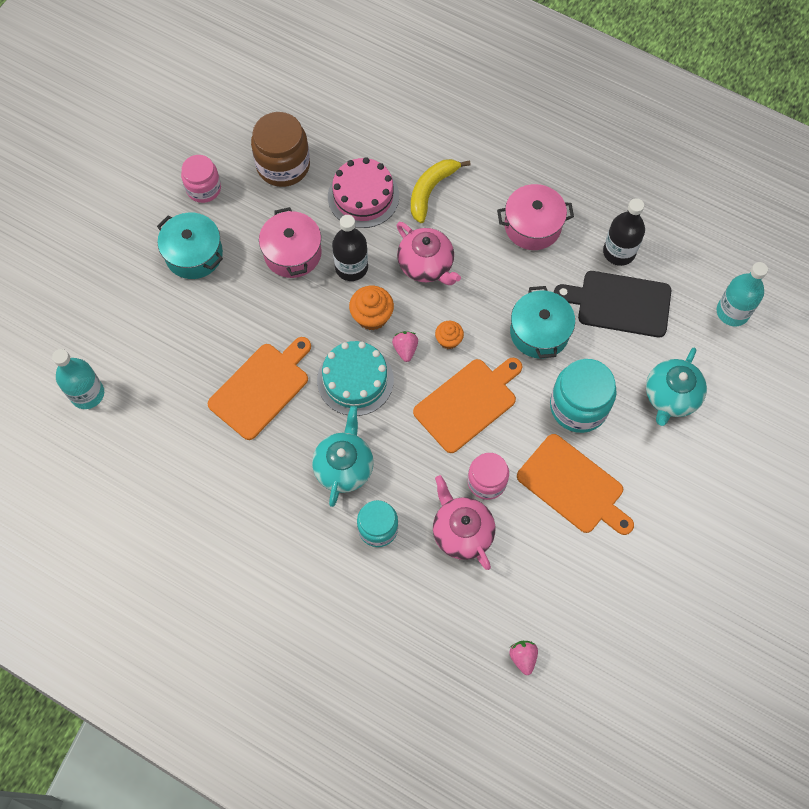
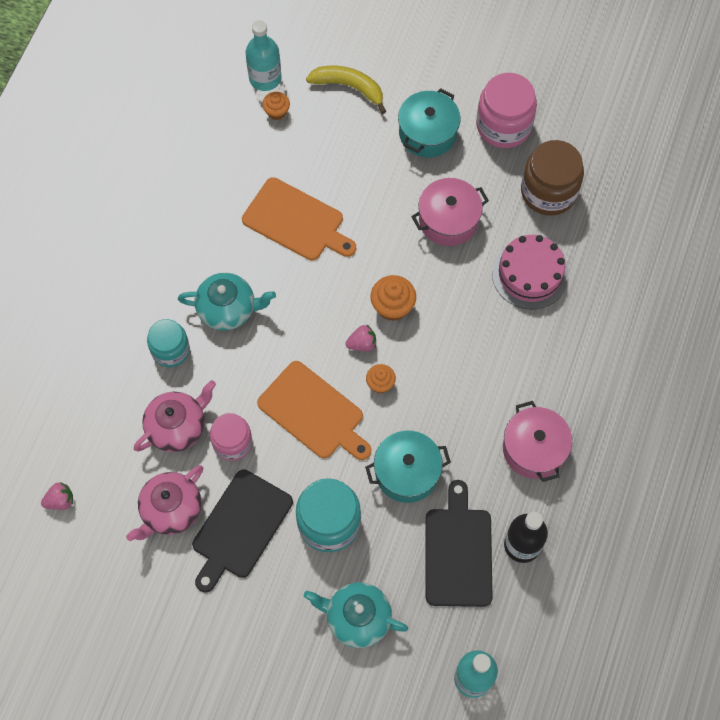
camera: 80 degrees right, 0 degrees up
pink jar [181,155,221,203] -> pink jar [476,73,537,148], size x1.54
turquoise cake [317,341,394,416] -> none
black bottle [332,215,368,281] -> none
pink teapot [397,222,461,285] -> pink teapot moved to [126,465,203,541]
yellow banana [411,159,471,223] -> yellow banana moved to [306,66,386,114]
orange cutting board [517,434,634,535] -> black cutting board [192,469,293,593]
none -> orange cupcake [262,92,290,120]

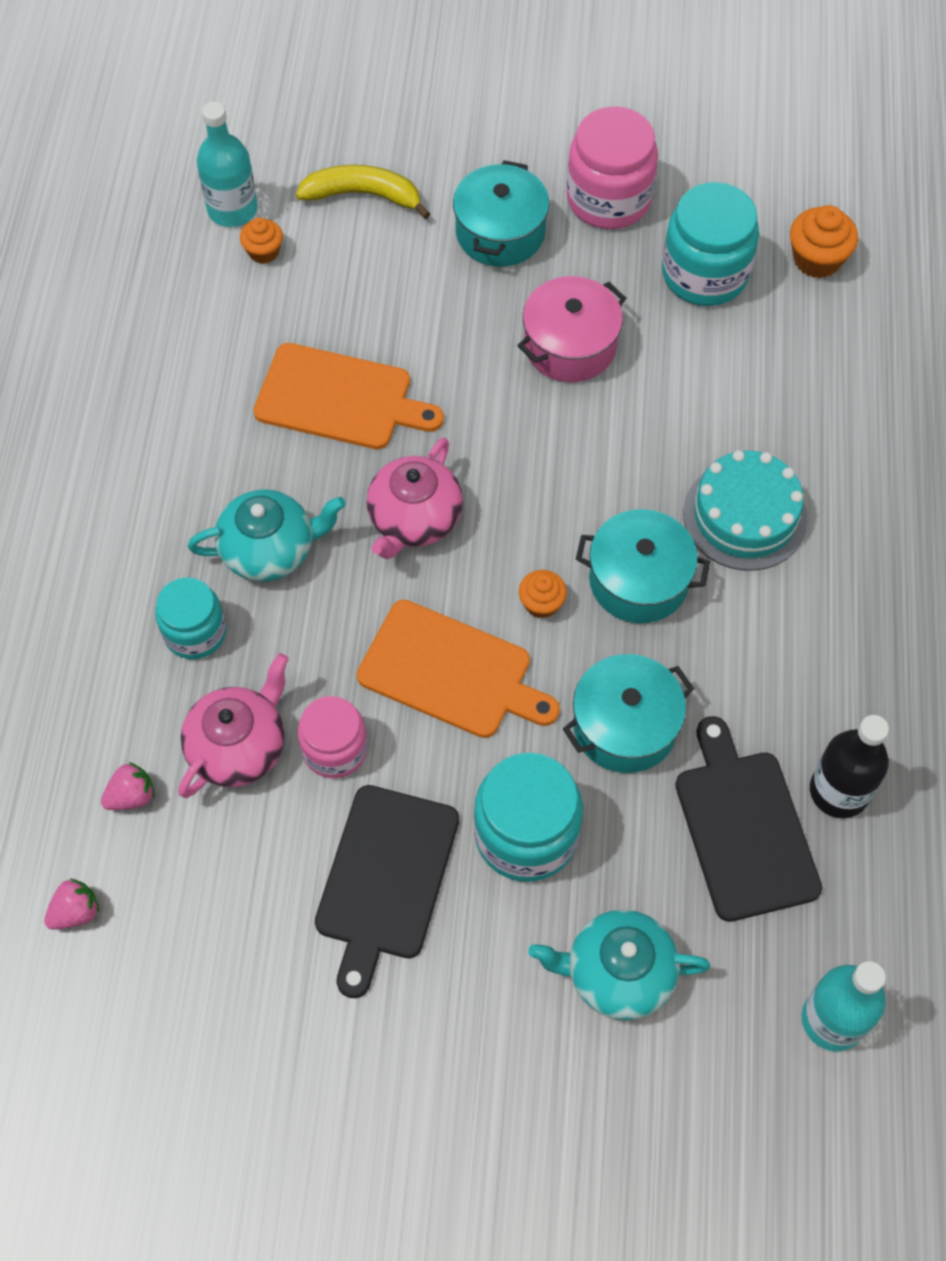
camera: 15 degrees left, 5 degrees down
pink teapot [126,465,203,541] -> pink teapot moved to [367,438,463,559]
pink strawberry [345,324,376,352] -> pink strawberry moved to [101,762,155,810]
orange cupcake [370,275,416,321] -> orange cupcake moved to [790,205,858,278]
pink cake [492,235,569,309] -> none
pink pot [503,401,572,482] -> none
brown jar [521,140,584,216] -> turquoise jar [662,182,759,306]
none -> turquoise pot [576,509,710,623]
none -> turquoise cake [683,450,808,571]

